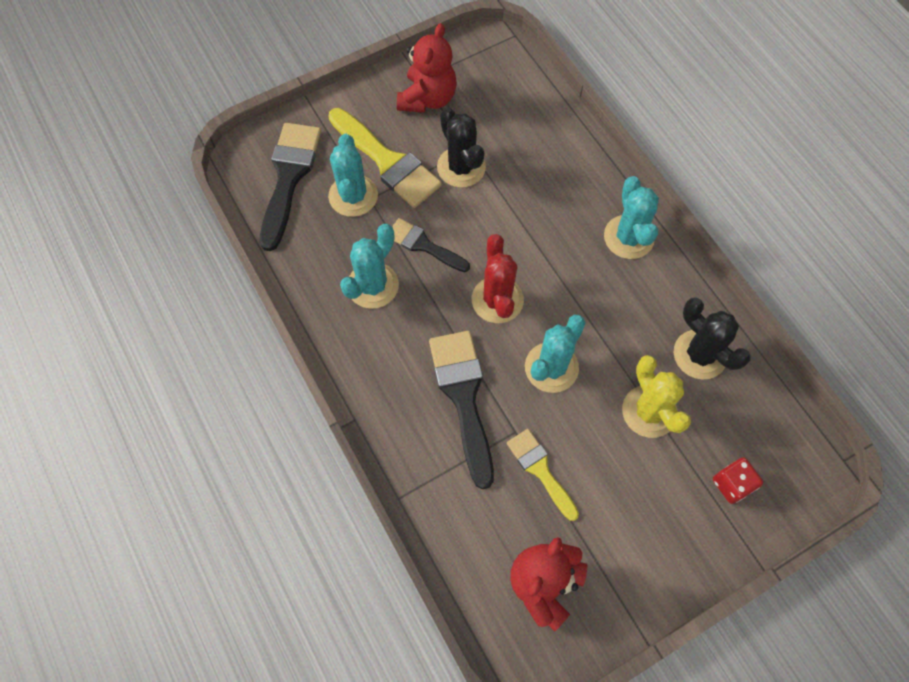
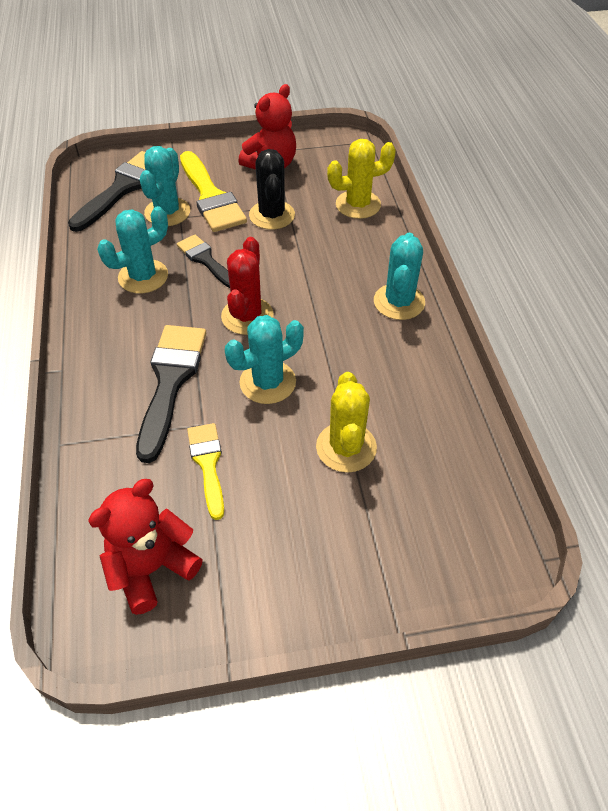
camera: 20 degrees right, 15 degrees down
black cactus [673,297,751,380] -> none
red dice [713,457,763,504] -> none
none -> yellow cactus [327,139,396,219]

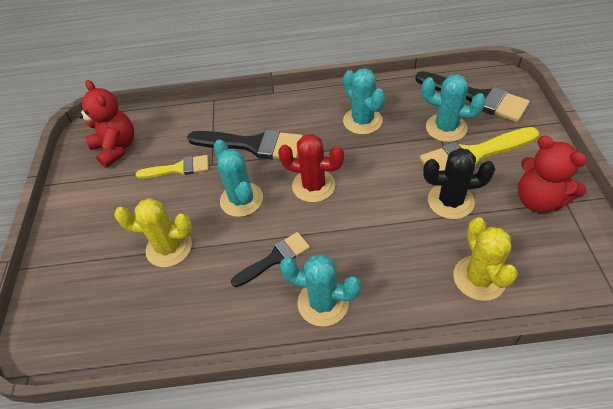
camera: 100 degrees right, 0 degrees up
black brush [177,235,230,288] -> black brush moved to [231,232,310,287]

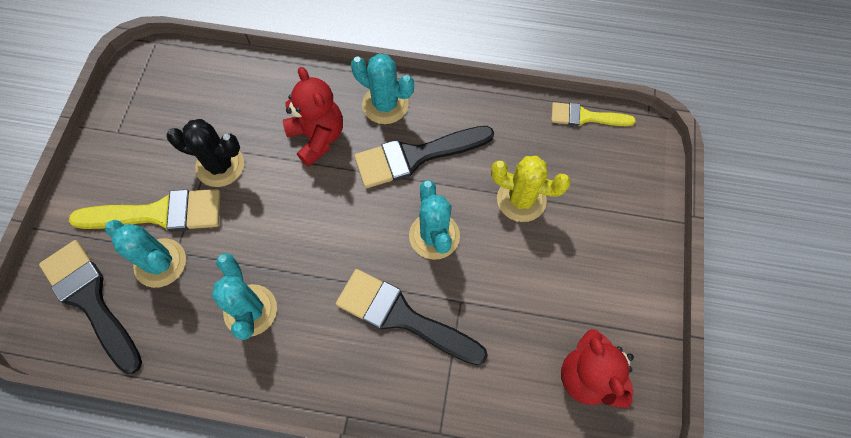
camera: 170 degrees left, 15 degrees up
yellow brush [136,155,209,179] -> yellow brush moved to [551,102,635,126]
black brush [231,232,310,287] -> black brush [354,126,494,188], size x1.66
red cactus [278,134,344,203] -> none
yellow cactus [453,217,518,301] -> none
red teddy bear [518,136,587,213] -> red teddy bear moved to [283,67,343,167]

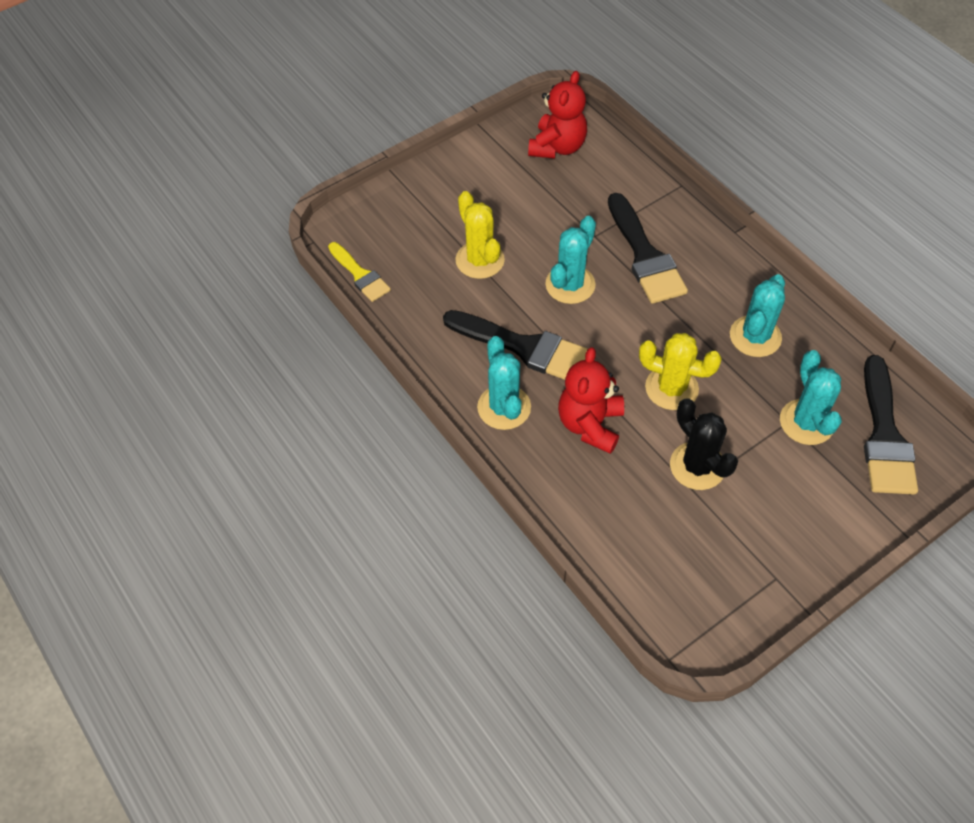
camera: 135 degrees left, 10 degrees down
yellow brush [69,189,221,232] -> none
none -> yellow cactus [639,333,722,410]

